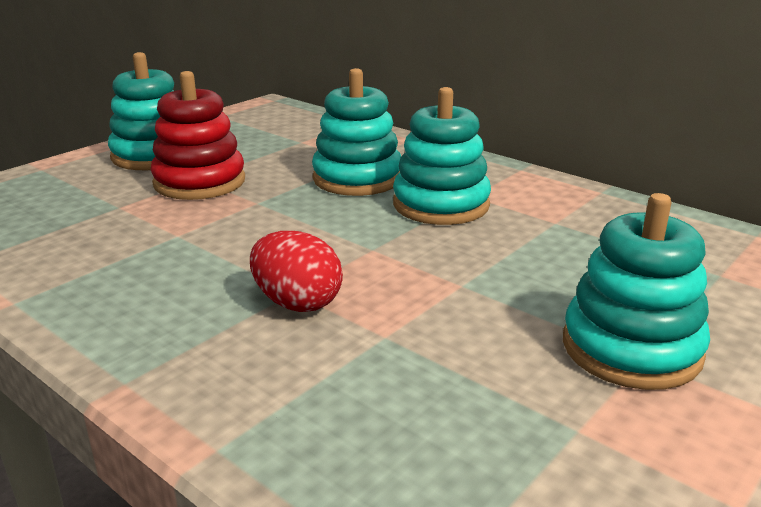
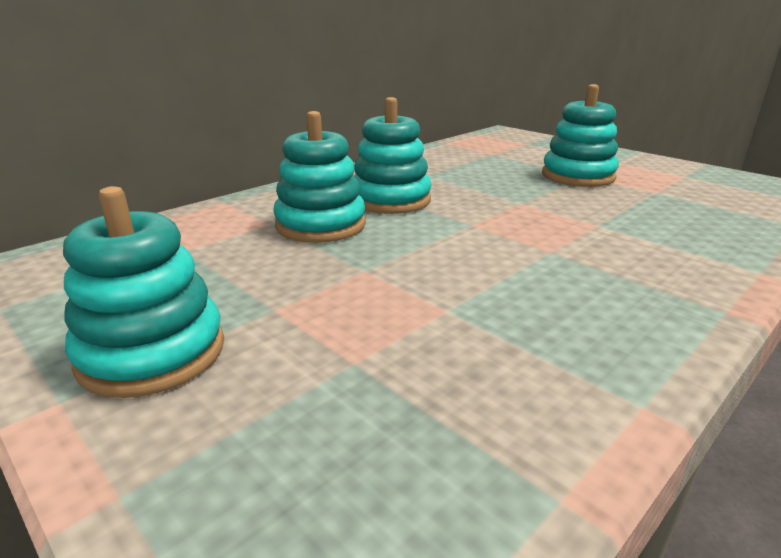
camera: 85 degrees left, 0 degrees up
red stacking toy [150,71,245,200] -> none
red egg [250,231,343,312] -> none

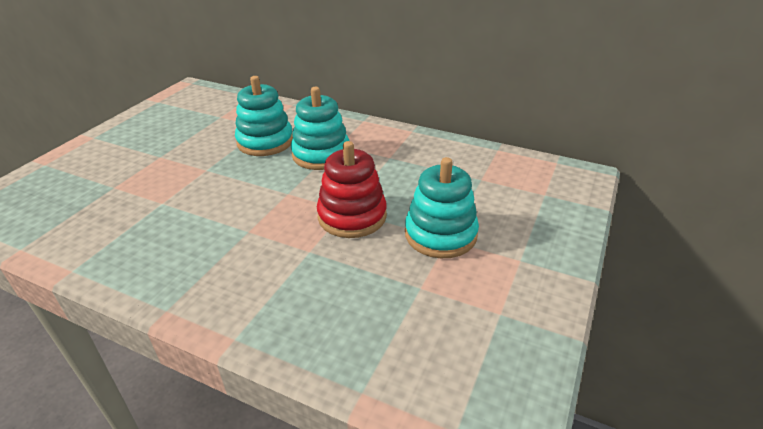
camera: 70 degrees right, 10 degrees up
turquoise stacking toy [63,186,224,398] -> none
none -> red stacking toy [317,141,387,238]

